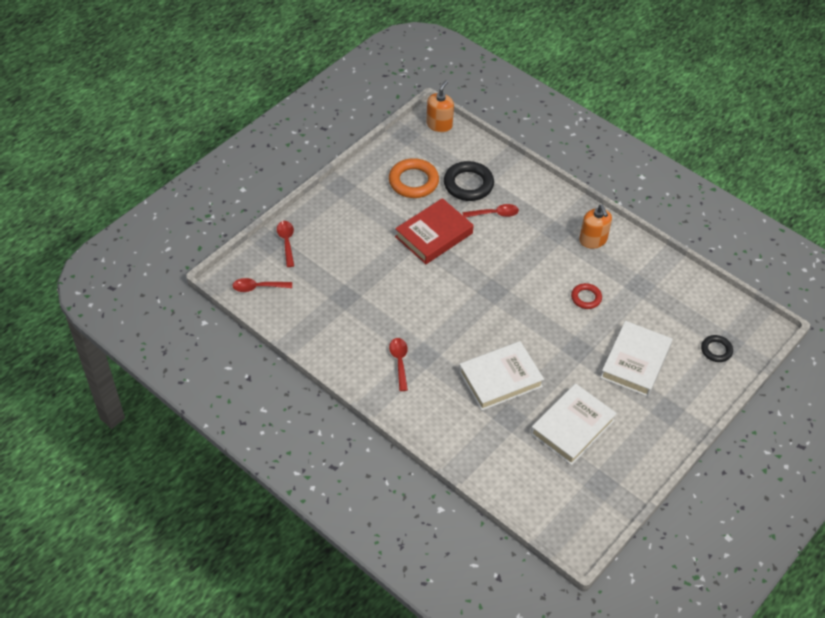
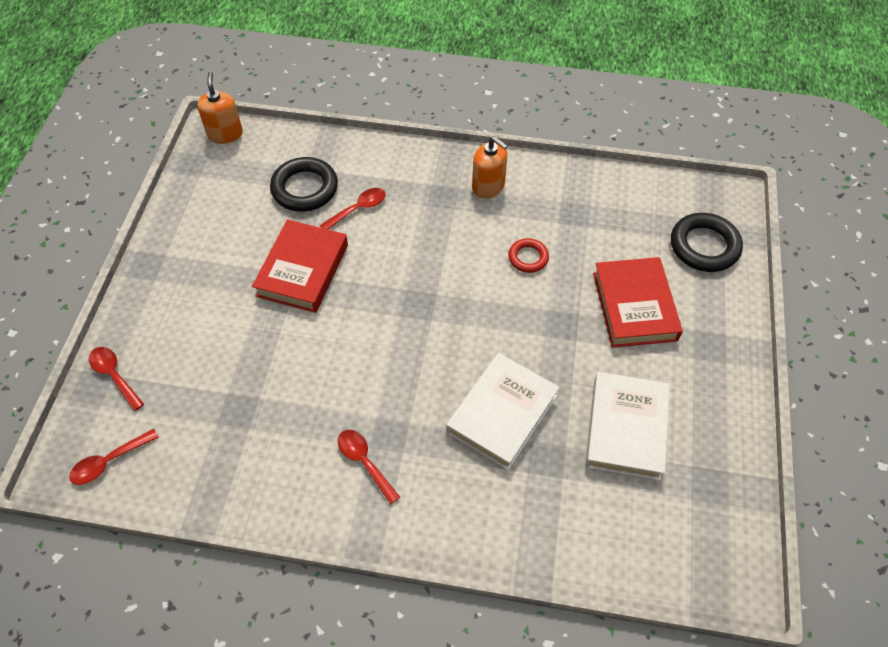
camera: 30 degrees left, 5 degrees up
orange ring [389,158,439,198] -> none
white book [600,321,673,397] -> red book [593,257,683,348]
black ring [701,335,733,362] -> black ring [671,213,743,272], size x1.75

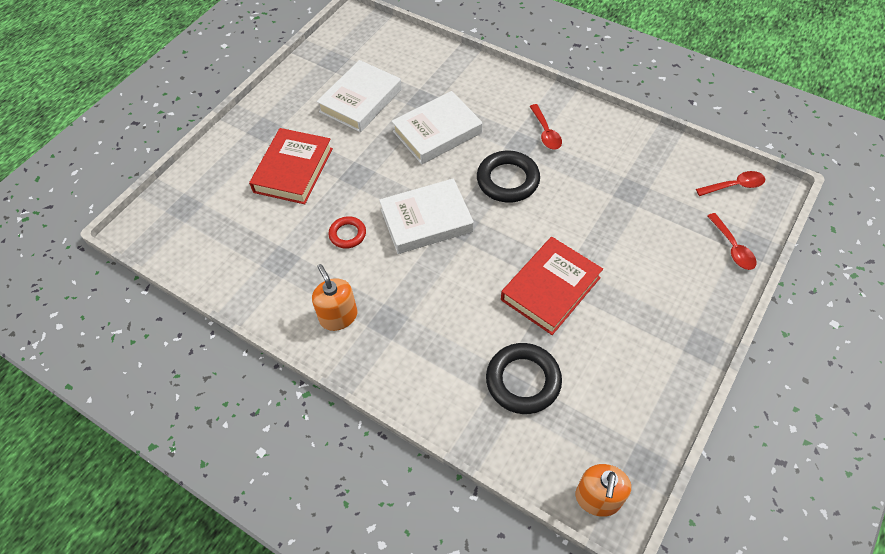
camera: 155 degrees left, 0 degrees up
red spoon [320,188,386,229] -> none
black ring [671,213,743,272] -> black ring moved to [477,151,540,203]
none -> white book [379,178,474,254]

